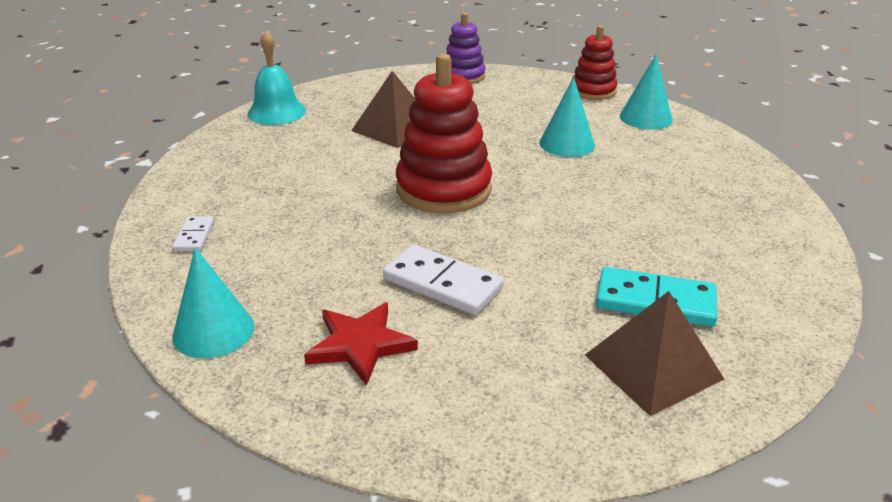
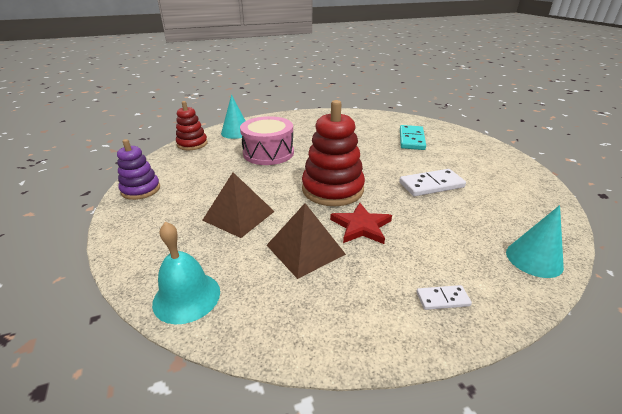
camera: 95 degrees left, 0 degrees up
red star [304,302,418,386] -> red star moved to [330,203,392,244]
white domino [383,245,504,315] -> white domino turned 45 degrees clockwise [399,169,466,196]
turquoise cone [539,77,595,157] -> pink drum [240,116,294,165]
brown pyramid [585,291,724,416] -> brown pyramid moved to [267,203,346,279]

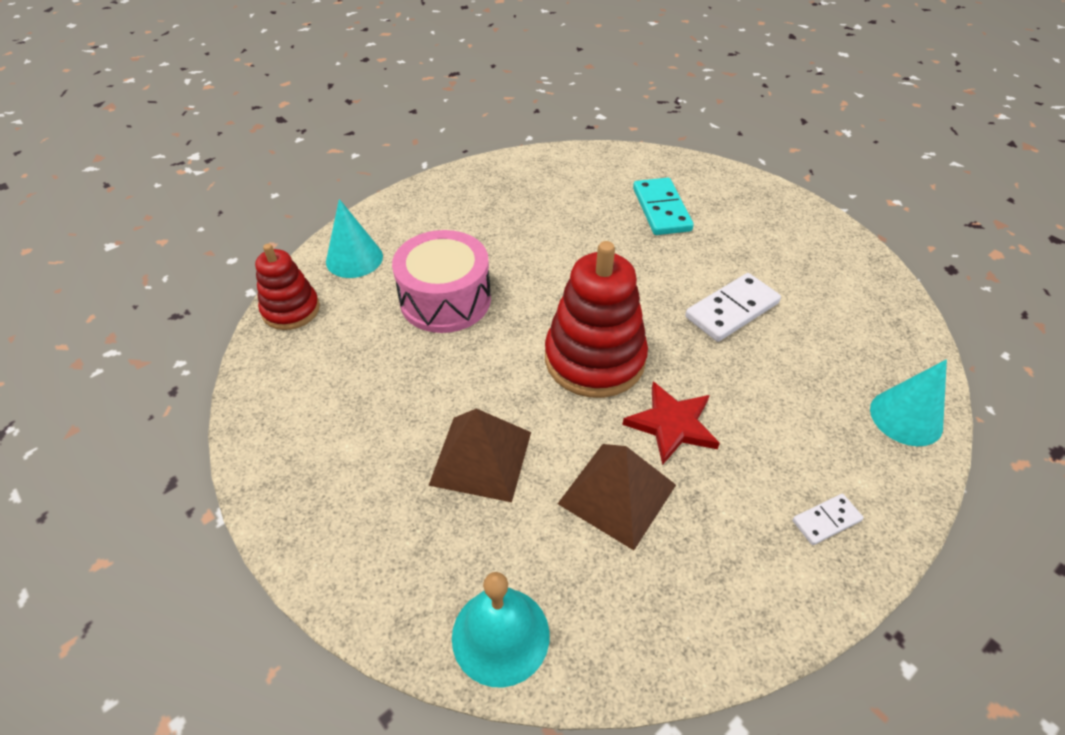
camera: 20 degrees left, 15 degrees up
purple stacking toy [117,139,160,200] -> none

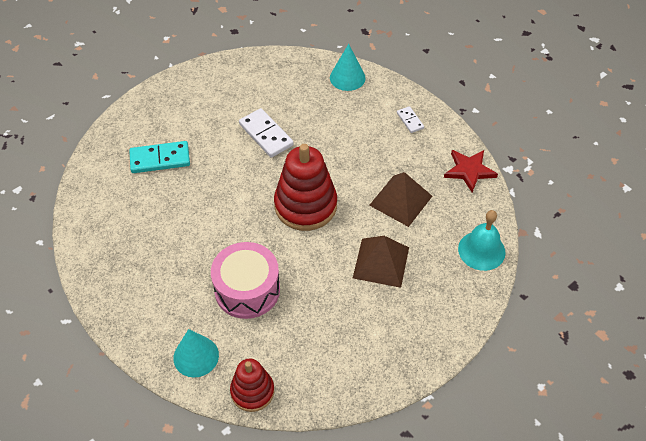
camera: 90 degrees left, 5 degrees up
red star [622,382,720,465] -> red star moved to [444,150,498,193]

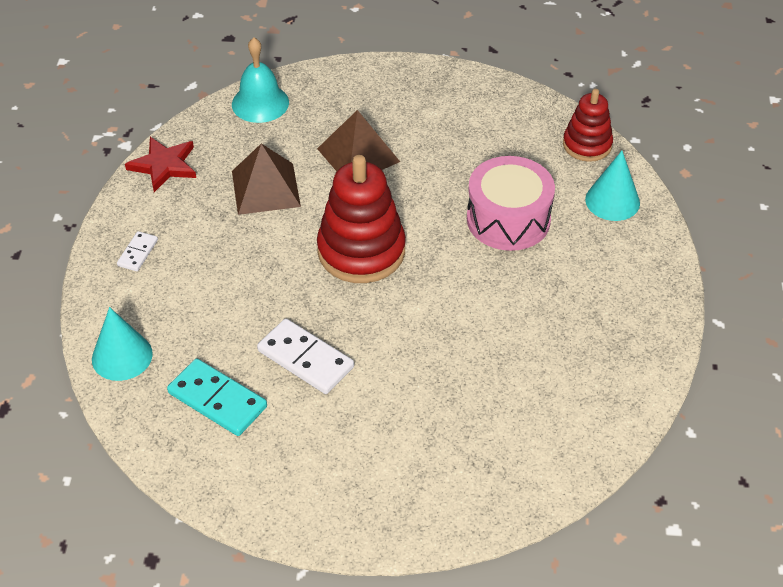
camera: 135 degrees left, 5 degrees down
turquoise domino [129,141,190,173] -> turquoise domino moved to [167,359,267,436]
white domino [239,108,294,158] -> white domino turned 60 degrees counterclockwise [257,319,354,394]

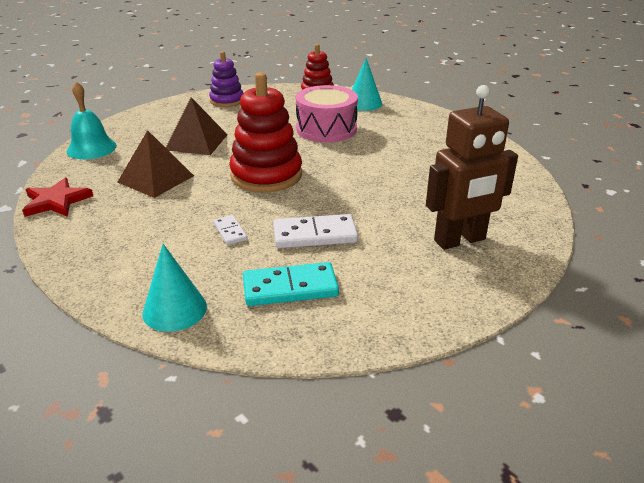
camera: 45 degrees left, 15 degrees down
white domino [117,231,158,271] -> white domino moved to [213,215,247,245]
none -> purple stacking toy [209,51,243,107]
none -> brown robot [426,85,518,250]

